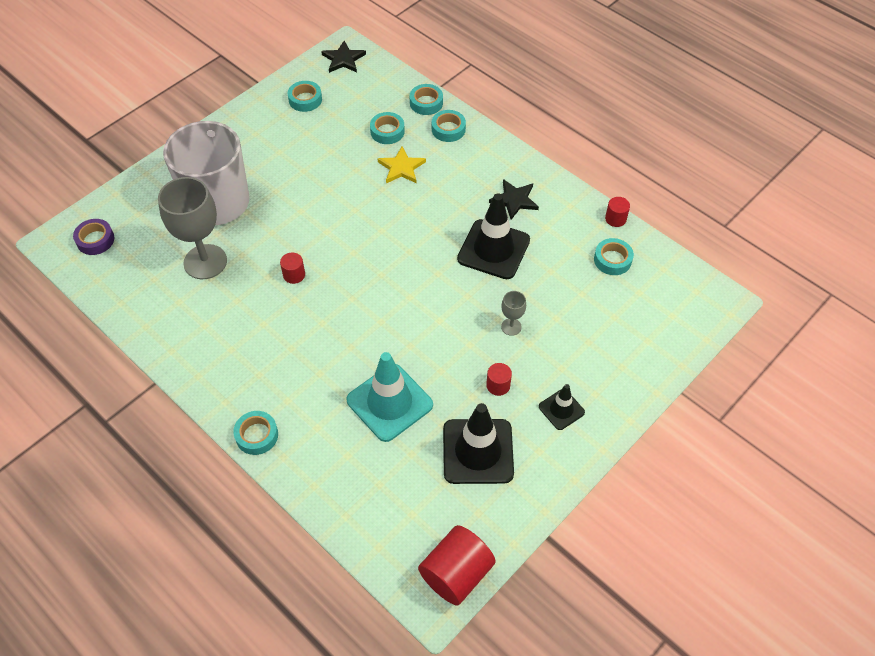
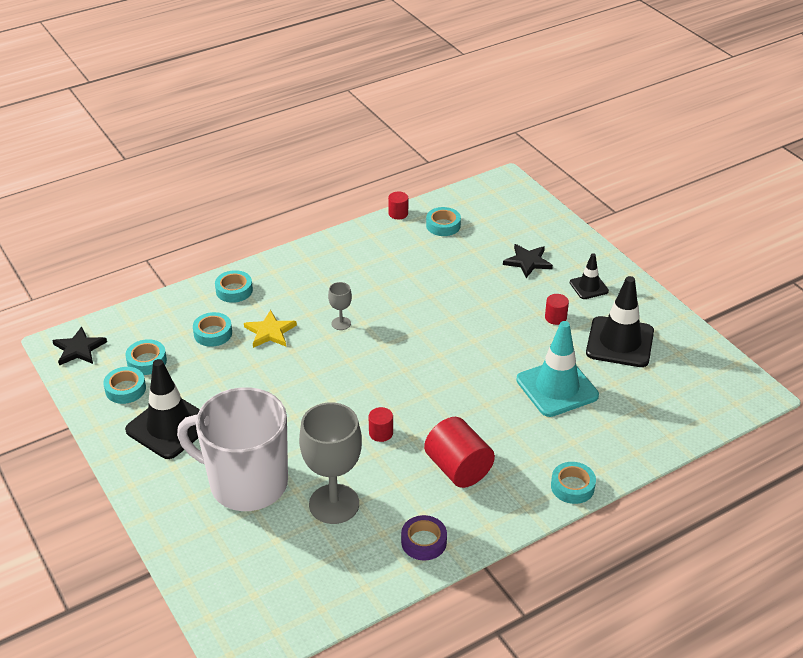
camera: 75 degrees left, 15 degrees down
purple tape [73,219,115,255] -> purple tape moved to [401,515,447,560]
turquoise tape [410,84,443,115] -> turquoise tape moved to [125,339,167,375]
red cylinder [418,525,496,605] -> red cylinder moved to [424,417,495,488]
black traffic cone [457,193,530,279] -> black traffic cone moved to [125,359,200,459]
black star [489,179,539,220] -> black star moved to [503,244,553,278]
grey goblet [501,291,526,336] -> grey goblet moved to [328,282,352,330]

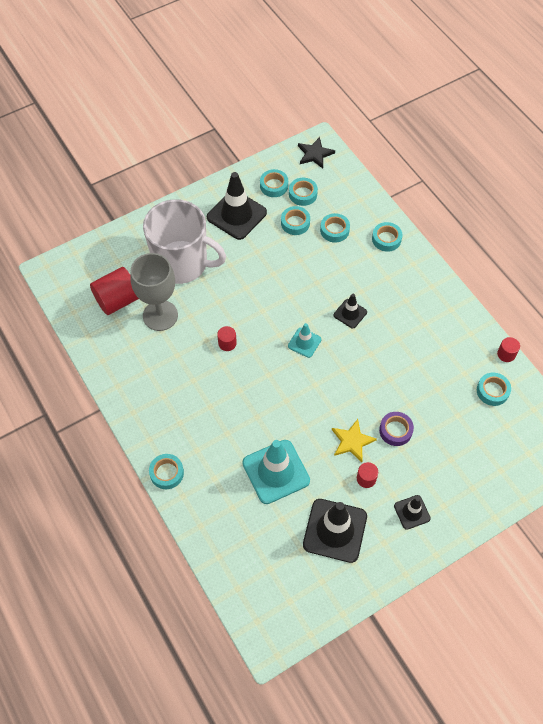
camera: 90 degrees right, 20 degrees up
white mug [177,387,288,511] -> white mug turned 90 degrees clockwise [143,199,226,284]
yellow star [244,310,297,348] -> yellow star moved to [332,419,377,462]
grey goblet [328,282,352,330] -> black traffic cone [334,294,367,328]
purple tape [401,515,447,560] -> purple tape moved to [379,412,414,446]
red cylinder [424,417,495,488] -> red cylinder moved to [90,267,139,315]
black star [503,244,553,278] -> none
none -> turquoise tape [281,206,310,235]
none -> turquoise traffic cone [288,323,321,358]

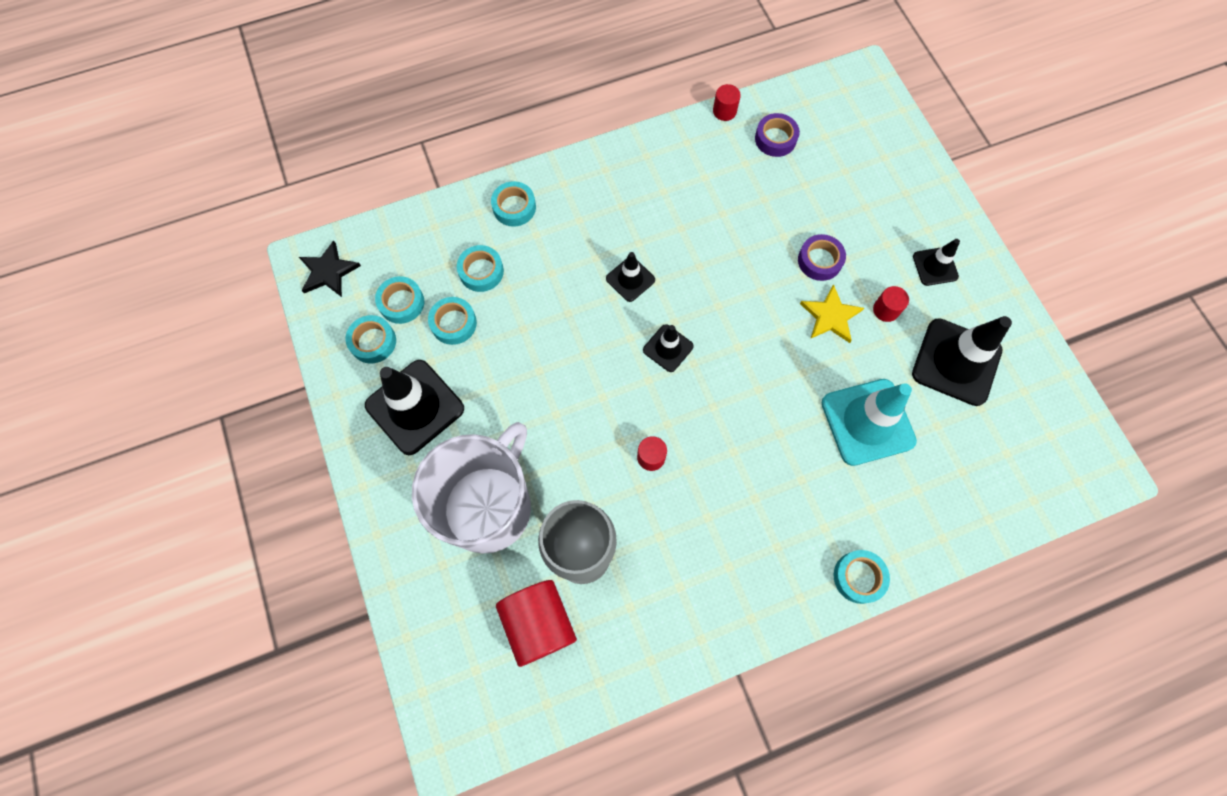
camera: 80 degrees left, 10 degrees up
turquoise traffic cone [288,323,321,358] -> black traffic cone [643,324,694,372]
turquoise tape [477,373,511,406] -> purple tape [755,113,800,157]

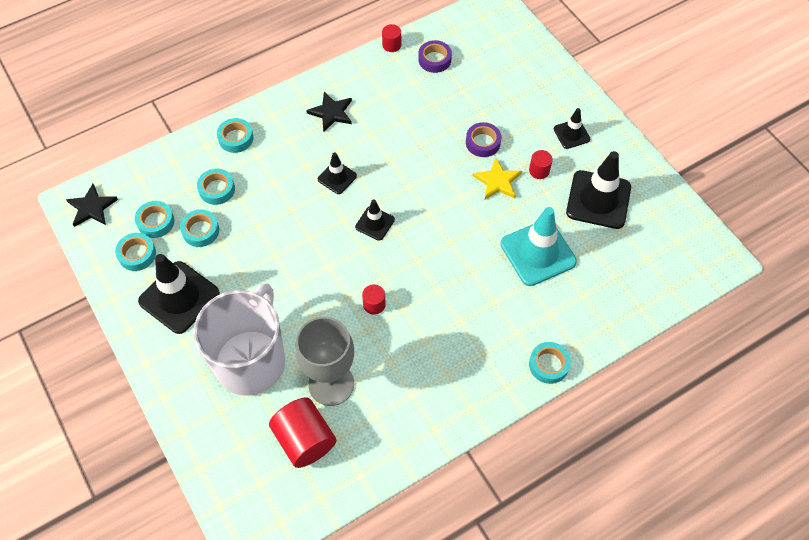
camera: 10 degrees left, 10 degrees down
none -> black star [306,92,352,131]

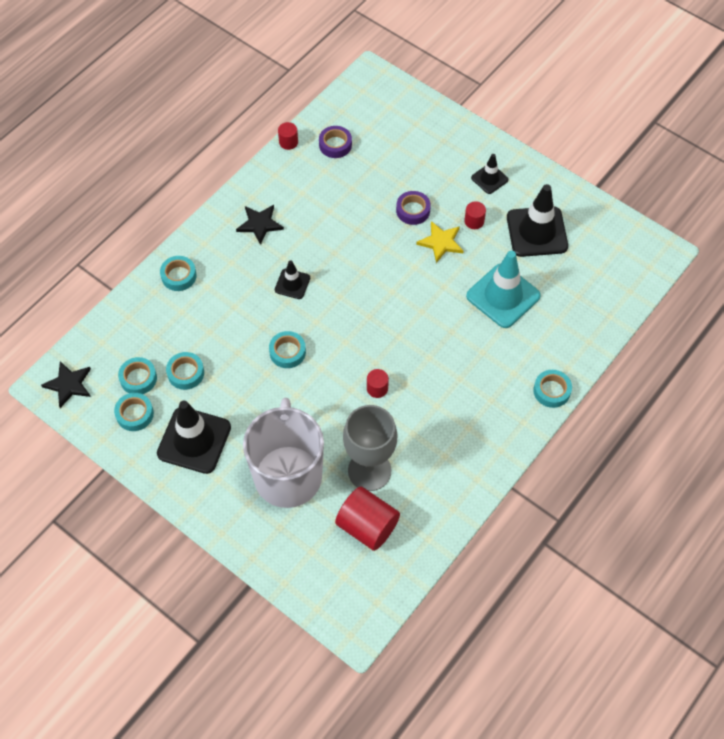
camera: 20 degrees left, 0 degrees up
turquoise tape [197,168,235,205] -> turquoise tape moved to [269,331,306,368]
black traffic cone [355,199,395,241] -> none

